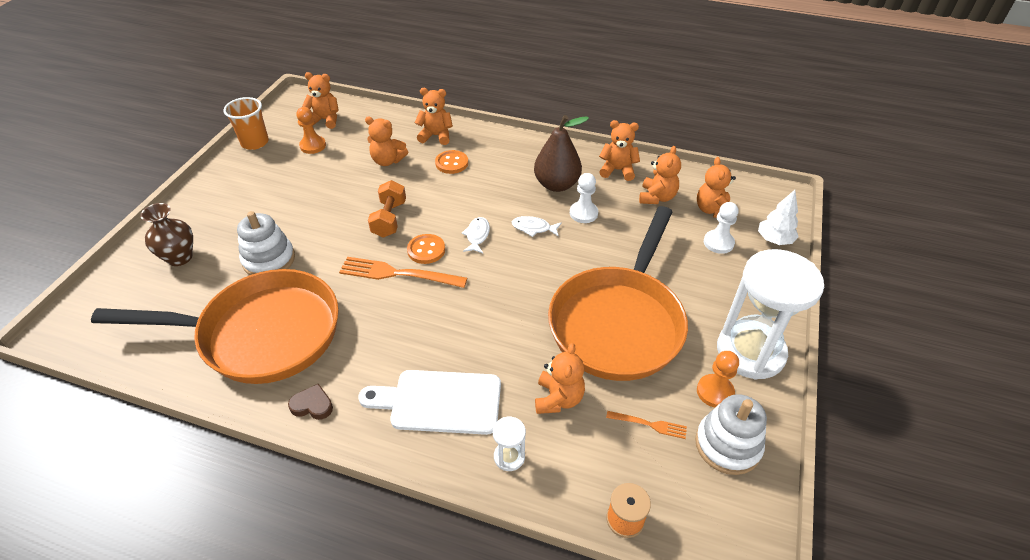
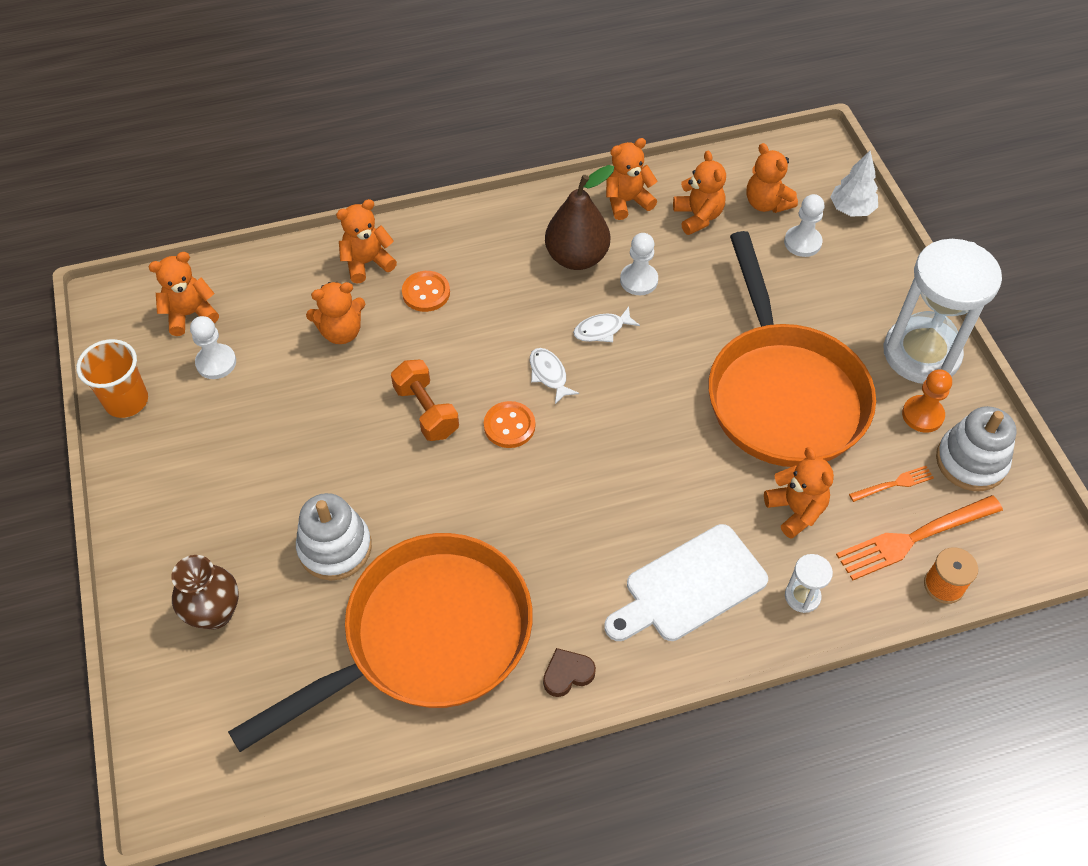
camera: 35 degrees left, 10 degrees up
orange pawn [296,107,326,154] -> white pawn [190,316,236,379]
orange fork [339,257,467,288] -> orange fork moved to [836,495,1003,581]

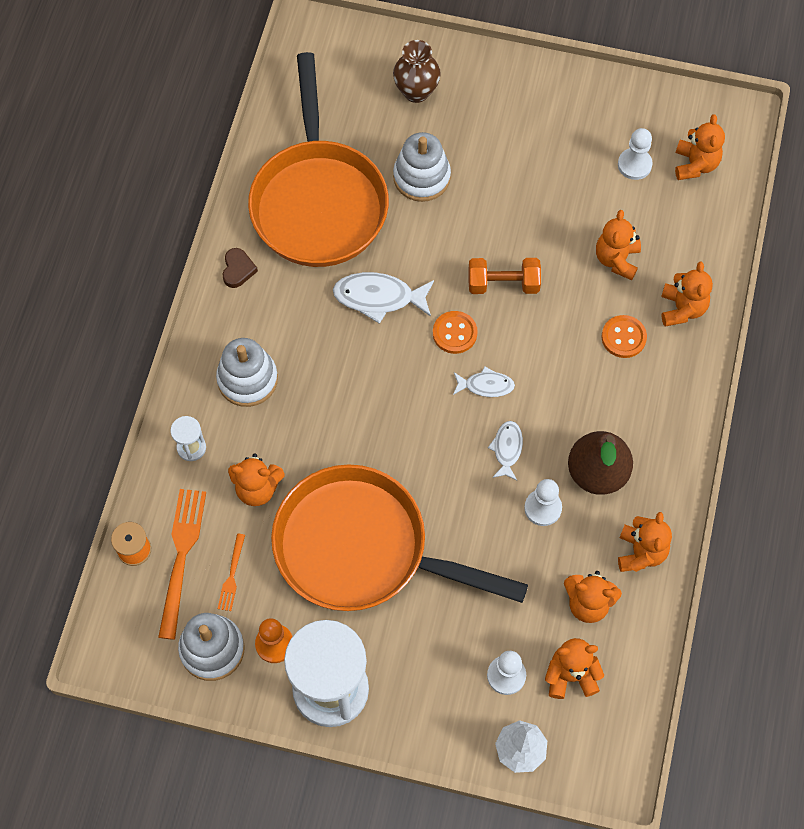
camera: 120 degrees right, 10 degrees up
orange cup [76,339,148,418] -> none
white cutting board [604,524,768,641] -> white stacking toy [216,338,278,407]
none -> white fish [333,272,434,324]

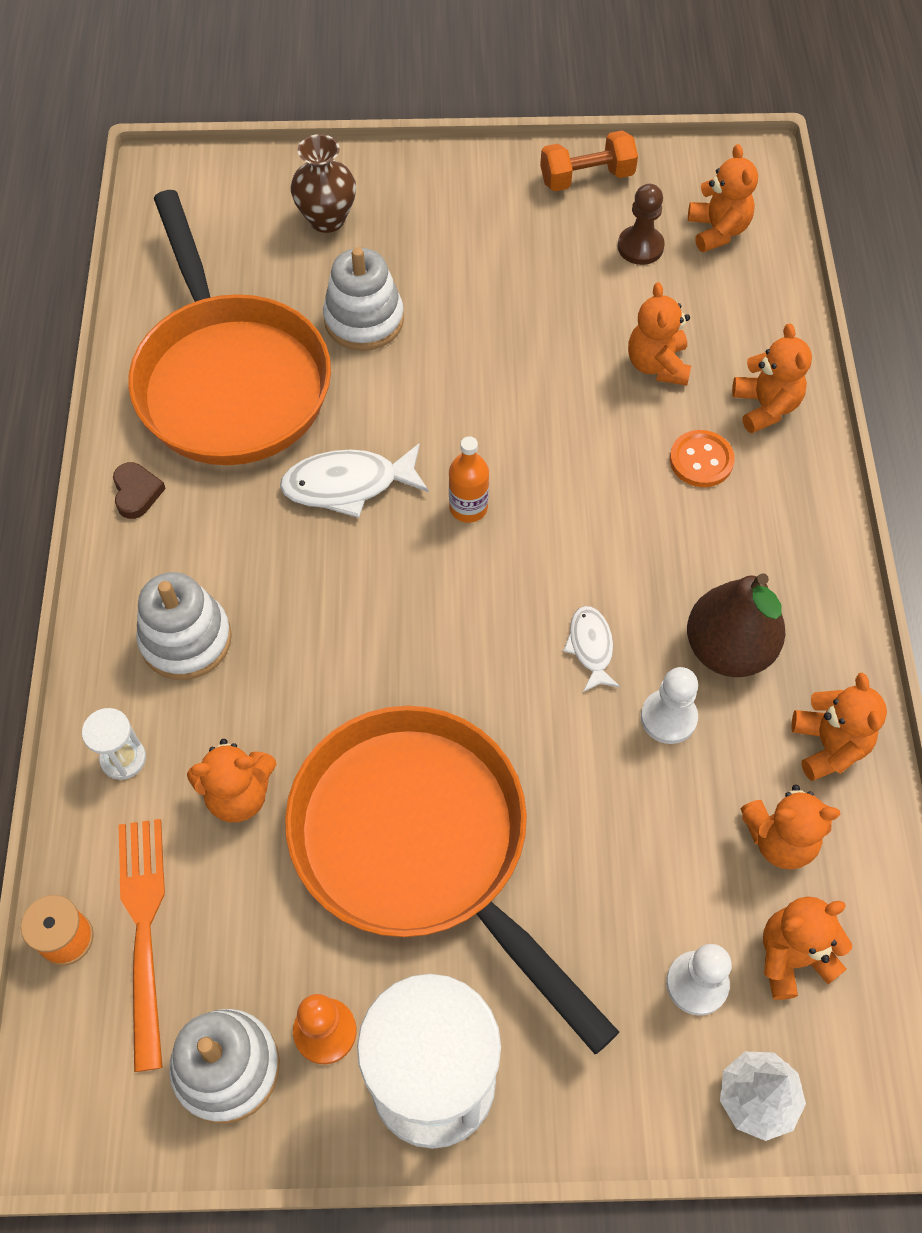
camera: 15 degrees left, 5 degrees down
orange fork [218,534,245,611] -> none
orange pan [271,464,528,611] -> orange pan turned 45 degrees clockwise [285,706,619,1054]
orange button [433,311,478,354] -> orange bottle [449,436,489,523]
white fish [453,366,515,397] -> none
orange dumbbell [469,258,541,294] -> orange dumbbell moved to [540,130,638,191]
white pawn [618,128,652,180] -> brown pawn [618,184,665,265]

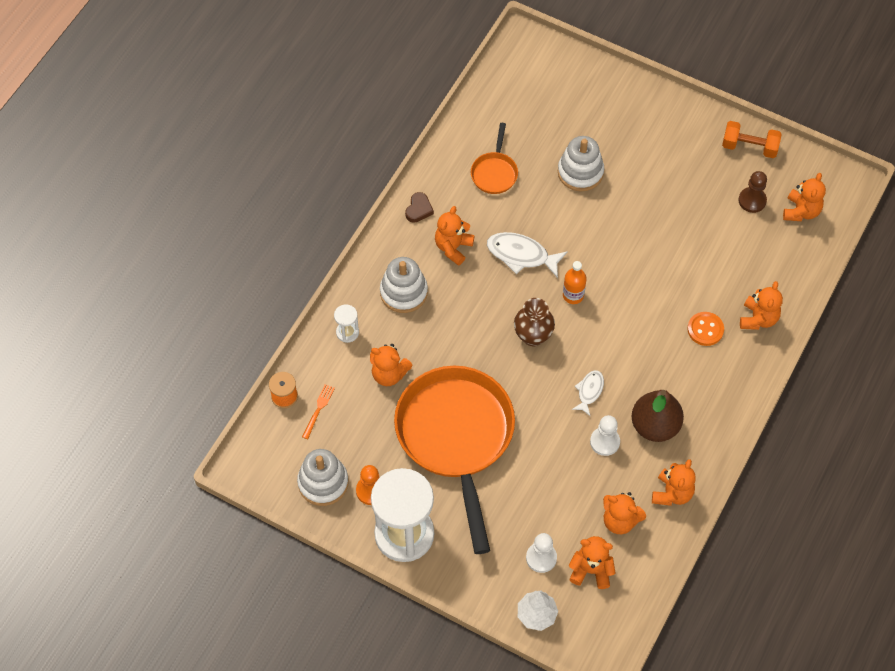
camera: 30 degrees right, 0 degrees up
orange fork [118,819,165,1072] -> orange fork [302,384,335,439], size x0.51
orange pan [128,190,331,465] -> orange pan [471,123,518,194], size x0.43
brown vase [290,134,356,233] -> brown vase moved to [514,298,555,346]
orange teddy bear [628,282,691,385] -> orange teddy bear moved to [435,206,474,266]

